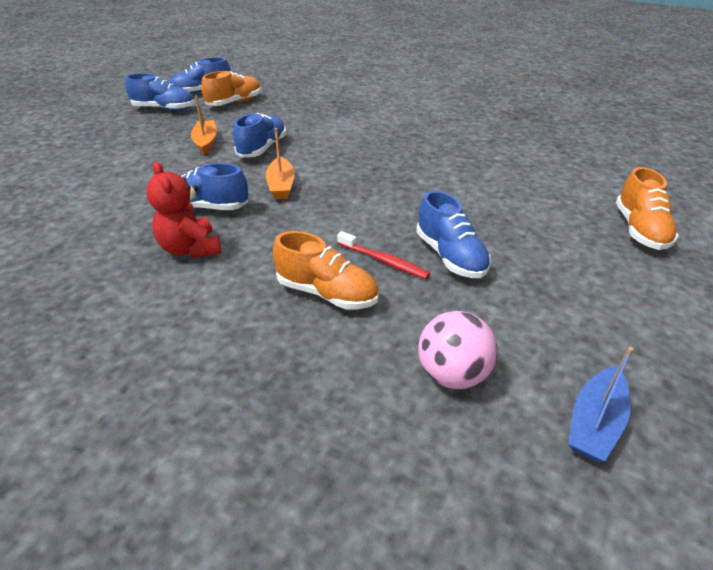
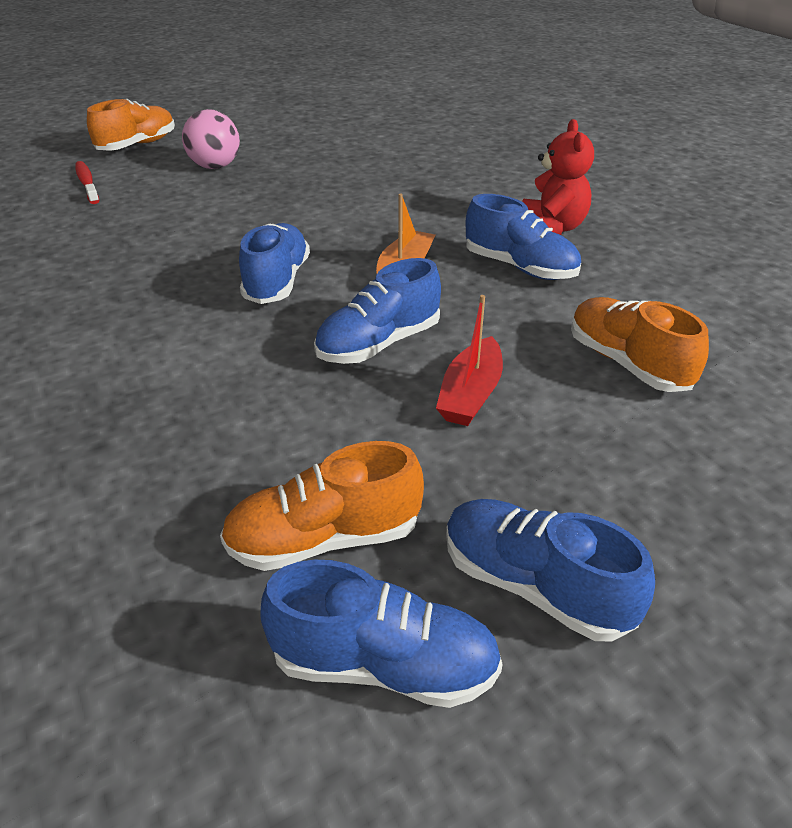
camera: 150 degrees left, 0 degrees up
orange boat [191,95,217,155] -> red boat [436,295,503,426]
orange shoe [273,231,379,309] -> orange shoe moved to [571,297,709,392]
red toothbrush [337,231,430,279] -> red toothbrush moved to [75,161,99,204]
blue shoe [416,190,491,278] -> blue shoe moved to [239,223,310,304]
pink ball [418,311,497,389] -> pink ball moved to [182,109,240,169]
blue boat [568,347,633,461] -> none

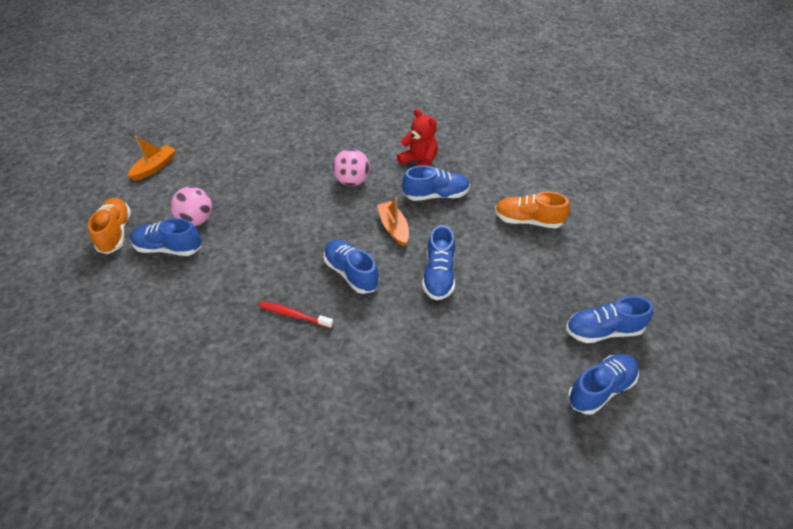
camera: 45 degrees left, 10 degrees up
red toothbrush [75,161,99,204] -> red toothbrush moved to [259,301,334,329]
orange shoe [220,441,424,571] -> none
red boat [436,295,503,426] -> none
none -> orange boat [127,136,176,181]
none -> blue shoe [130,218,201,256]
none -> pink ball [333,149,370,186]

